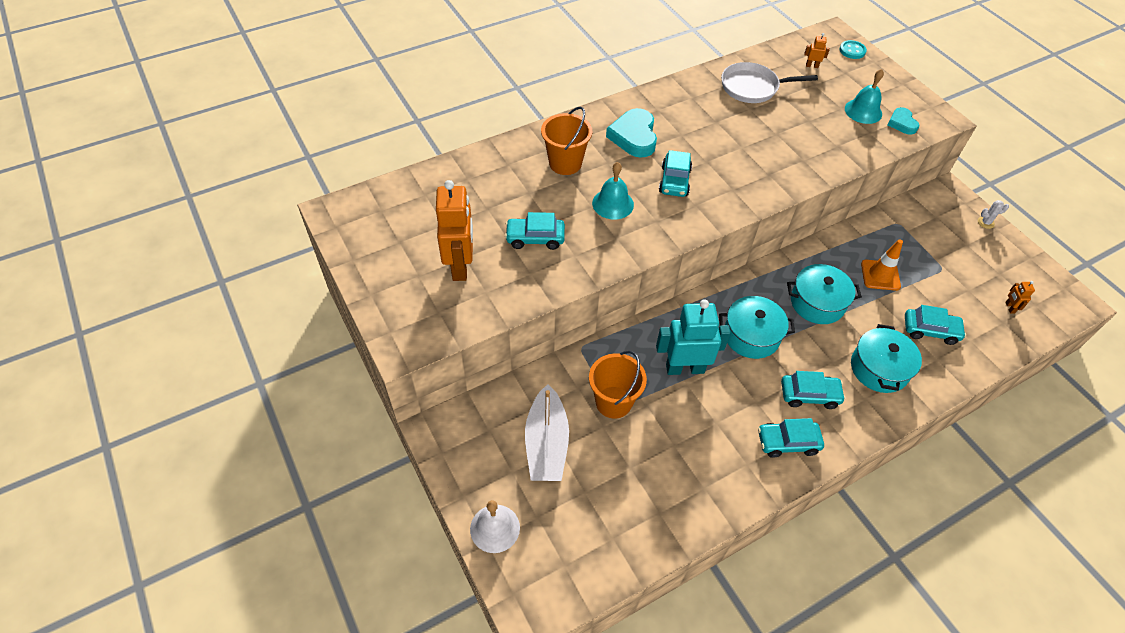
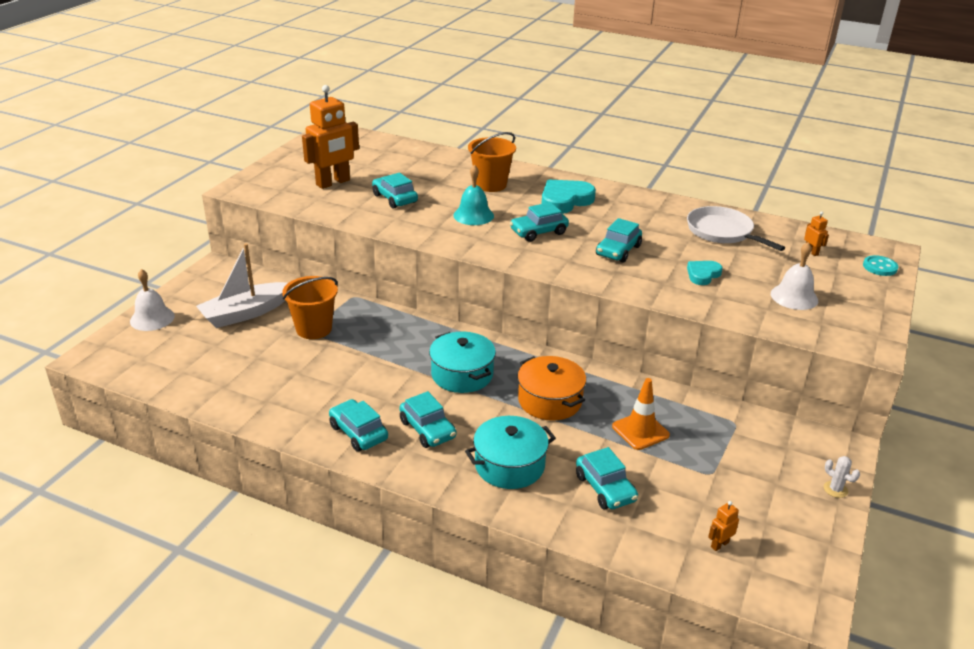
camera: 55 degrees right, 20 degrees down
turquoise robot [656,299,731,375] -> none
turquoise pot [787,264,862,324] -> orange pot [517,356,586,421]
turquoise bell [845,69,884,124] -> white bell [771,242,818,310]
turquoise heart [888,107,919,135] -> turquoise heart moved to [687,261,723,285]
none -> turquoise car [596,218,642,263]

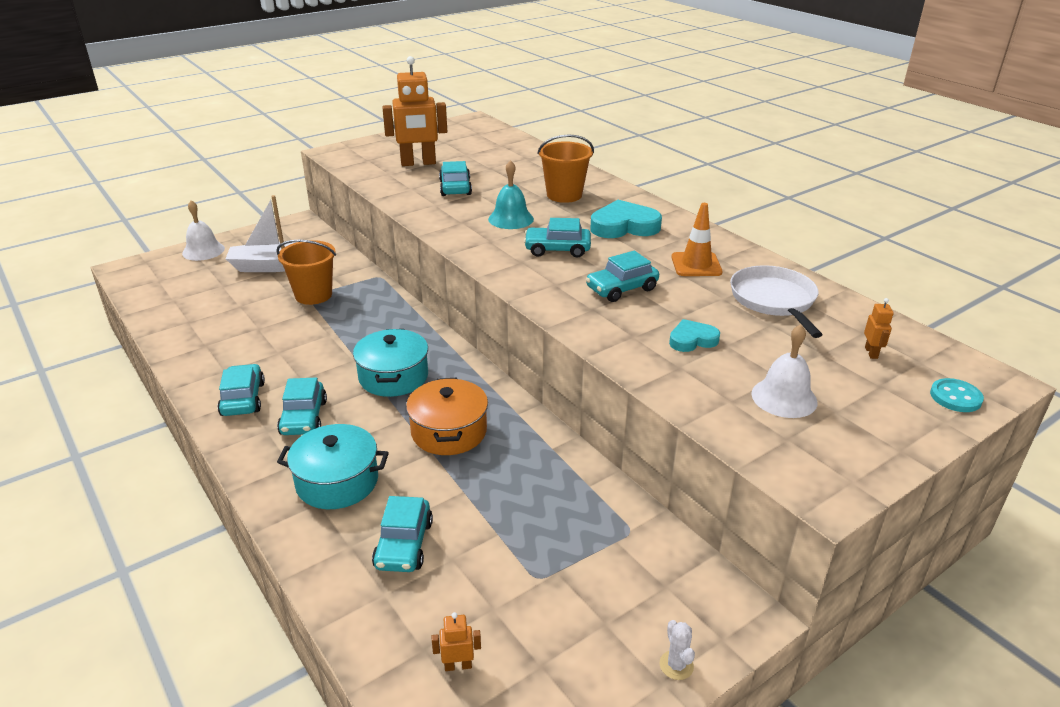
camera: 30 degrees right, 0 degrees up
orange traffic cone [612,378,670,450] -> orange traffic cone moved to [671,203,723,276]

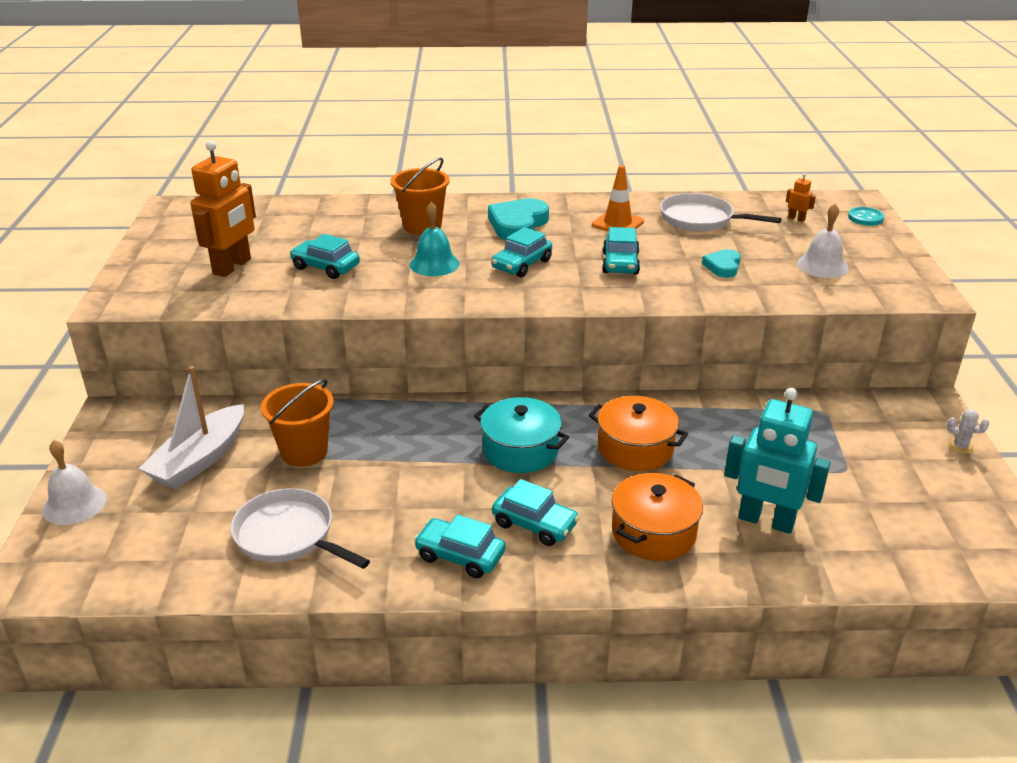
camera: 55 degrees left, 0 degrees up
turquoise pot [277,424,389,509] -> orange pot [612,473,703,561]
turquoise car [372,496,433,572] -> turquoise robot [724,388,830,534]
orange robot [432,612,481,671] -> none
none -> white pan [231,488,370,569]

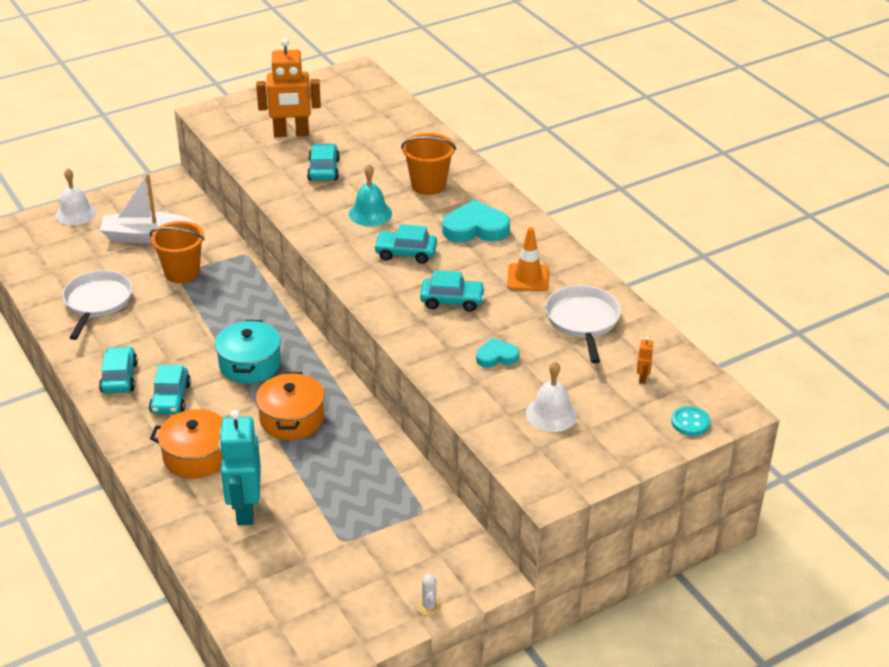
camera: 60 degrees right, 5 degrees up
turquoise car [602,227,640,275] -> turquoise car turned 150 degrees counterclockwise [420,270,486,312]

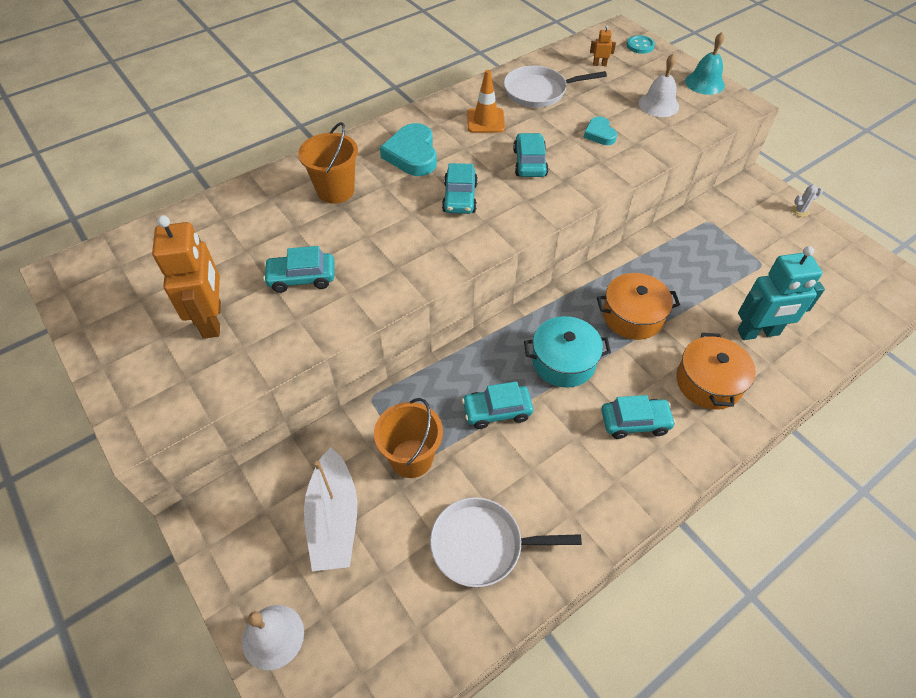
camera: 95 degrees left, 15 degrees up
turquoise car [99,346,138,394] -> turquoise car moved to [462,381,533,429]
turquoise bell [349,164,392,226] -> turquoise bell moved to [685,32,725,95]

